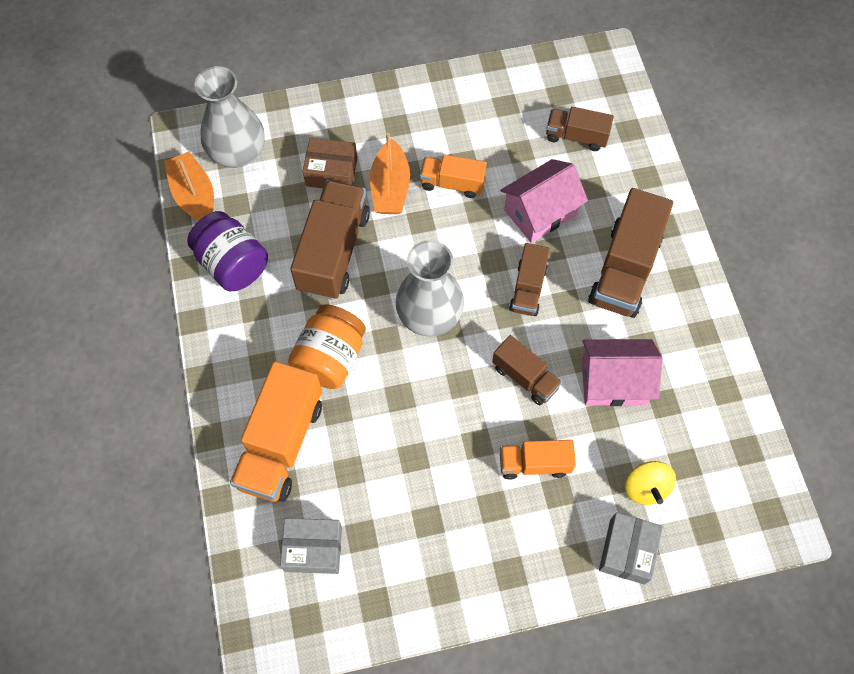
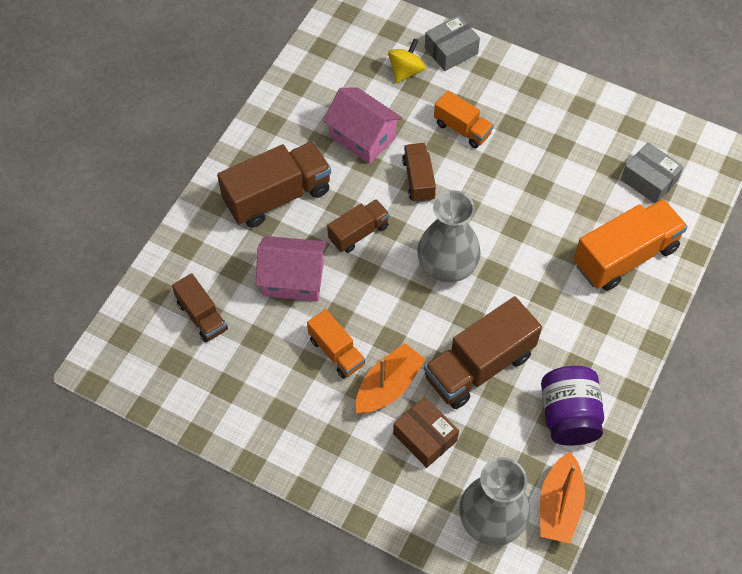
camera: 140 degrees left, 5 degrees down
orange jar [288,304,366,389] -> none

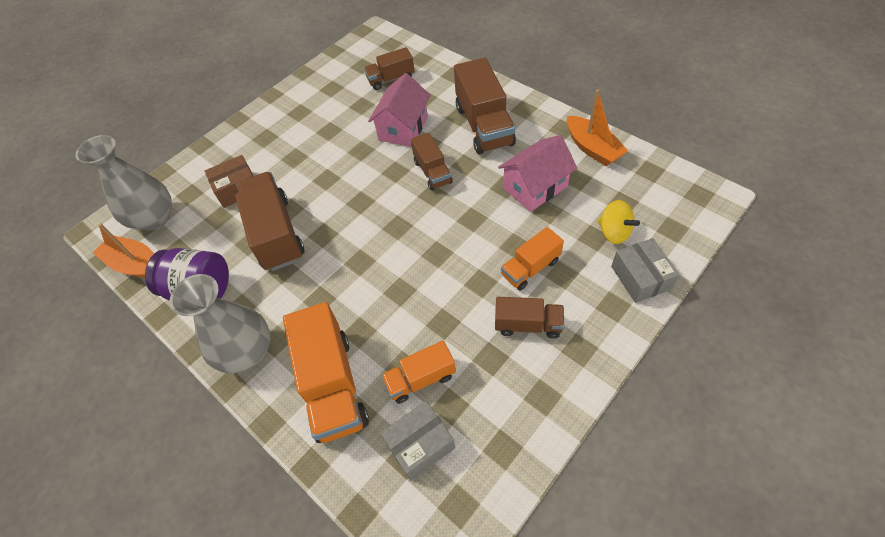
camera: 110 degrees right, 5 degrees down
orange truck [307,309,365,379] -> orange truck moved to [381,341,456,404]
orange boat [356,343,426,414] -> orange boat moved to [567,89,628,166]
brown truck [402,143,436,203] -> brown truck moved to [495,297,564,339]
grey vase [417,190,481,283] -> grey vase moved to [170,274,270,373]

